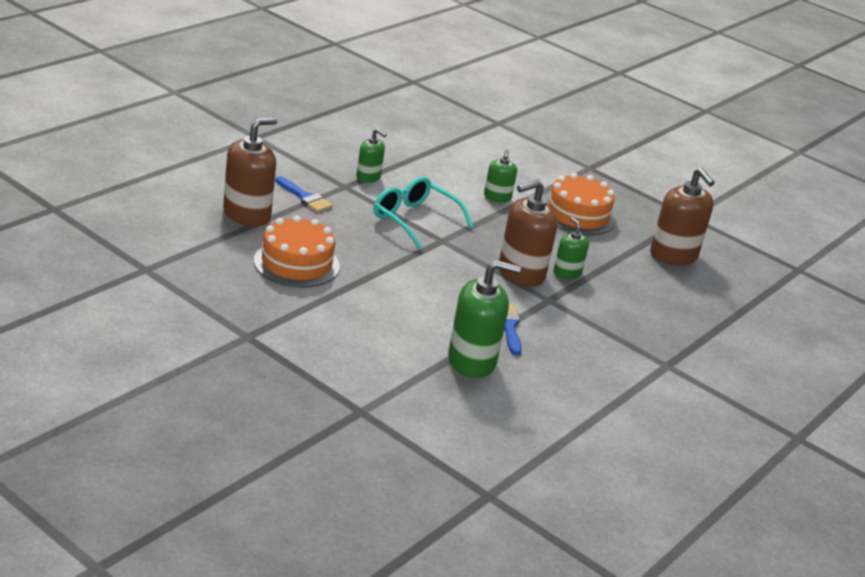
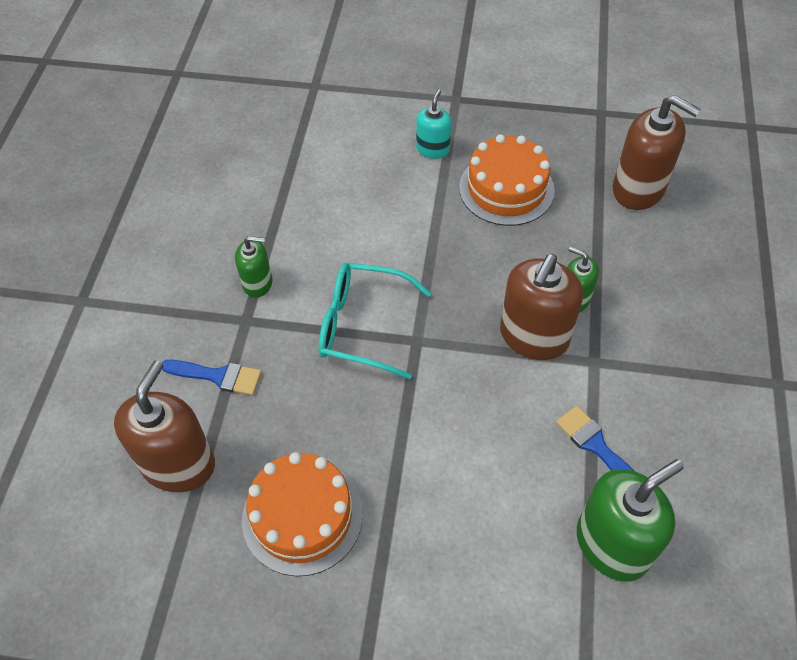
camera: 25 degrees left, 25 degrees up
green soap dispenser [484,150,517,202] -> none
none -> turquoise soap dispenser [416,90,451,159]

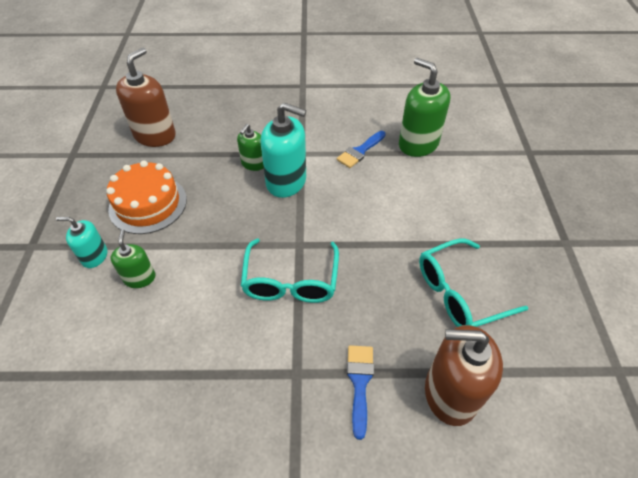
camera: 100 degrees left, 5 degrees down
green soap dispenser [235,236,273,298] -> green soap dispenser moved to [111,229,156,288]
orange cake [242,452,363,576] -> turquoise glasses [419,239,528,327]
brown soap dispenser [500,254,583,360] -> turquoise soap dispenser [260,103,306,198]

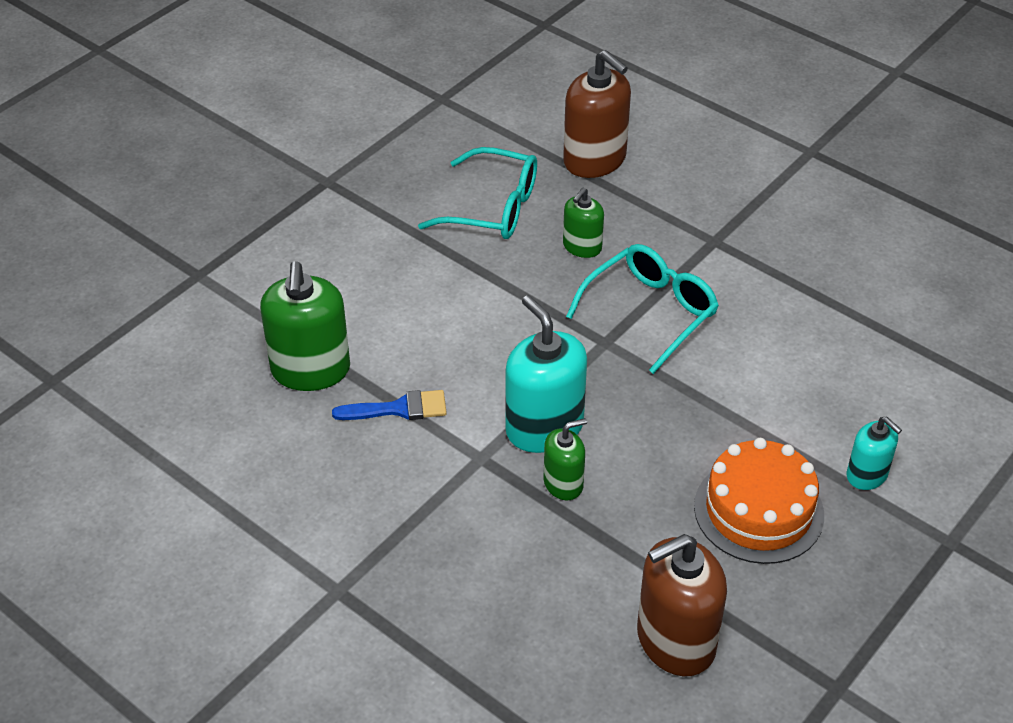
camera: 140 degrees left, 5 degrees down
green soap dispenser [111,229,156,288] -> green soap dispenser moved to [563,188,604,258]
blue brush [347,345,374,440] -> none

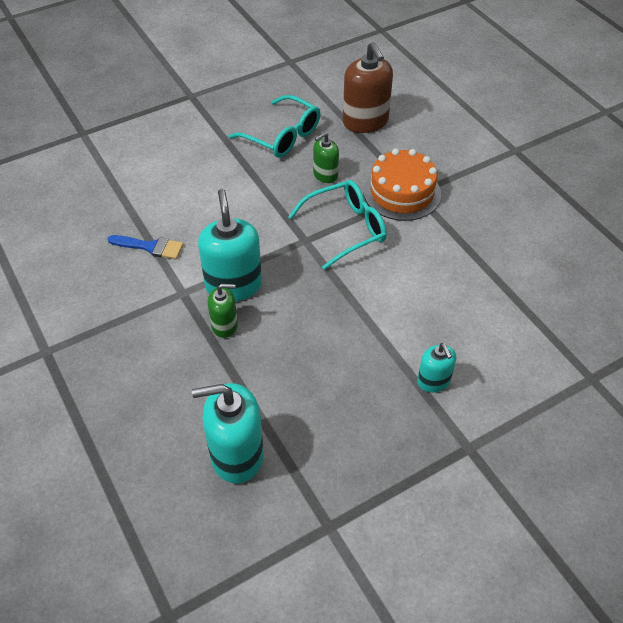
camera: 20 degrees right, 5 degrees up
green soap dispenser [260,261,350,391] -> none
brown soap dispenser [637,534,727,676] -> turquoise soap dispenser [192,383,264,484]
orange cake [694,438,824,564] -> orange cake moved to [363,149,441,221]

